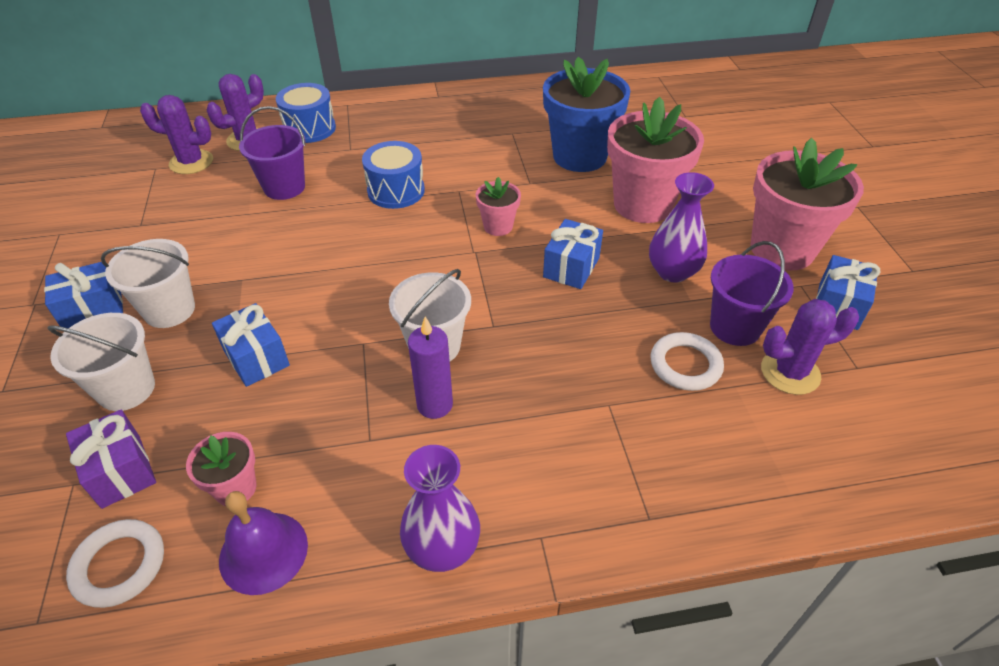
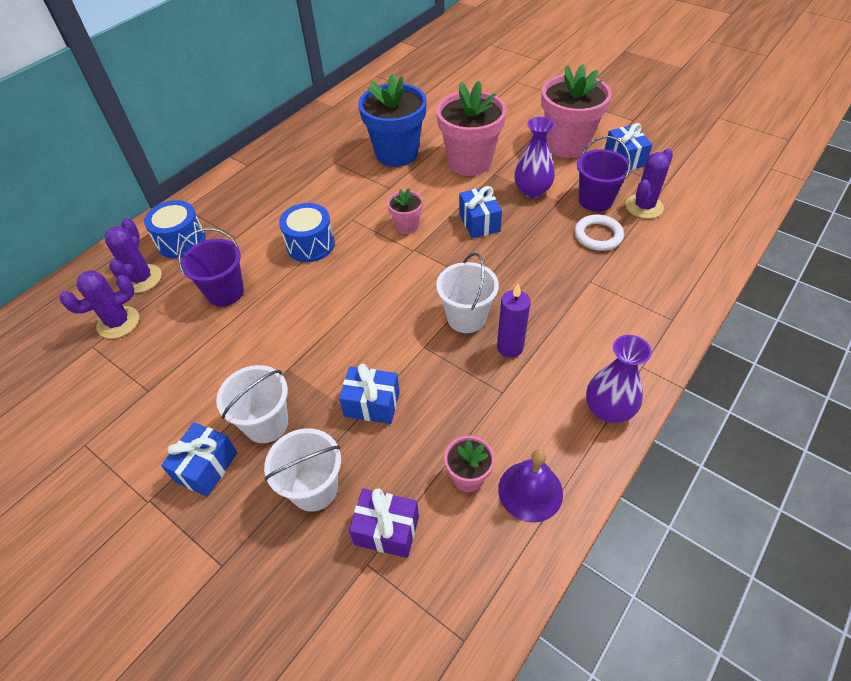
camera: 40 degrees left, 5 degrees up
white ring [66,519,164,608] -> none

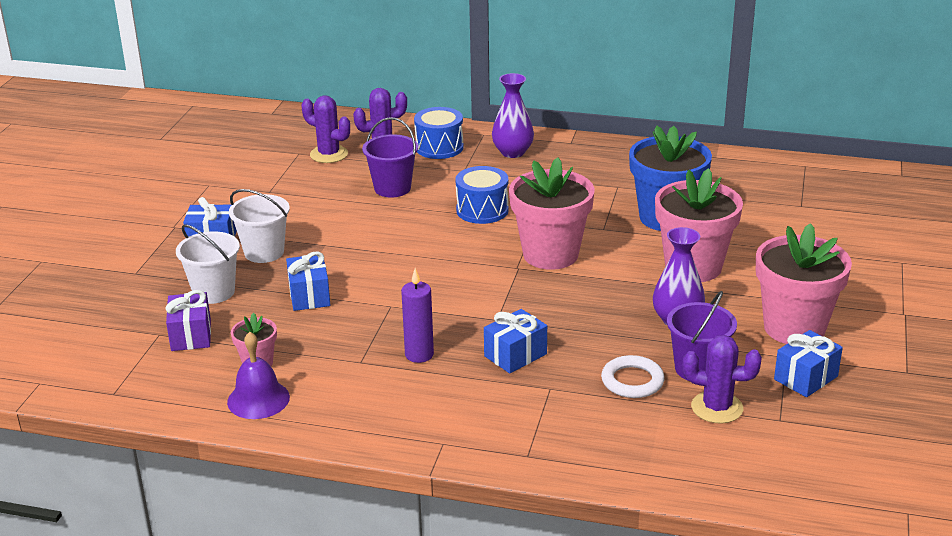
camera: 65 degrees right, 20 degrees down
pink flower pot [387,188,423,234] -> pink flower pot [509,157,595,270], size x2.07
white bucket [436,252,499,333] -> none
blue gift [459,186,502,238] -> blue gift moved to [484,309,547,373]
purple vase [586,335,652,423] -> purple vase moved to [492,73,534,158]

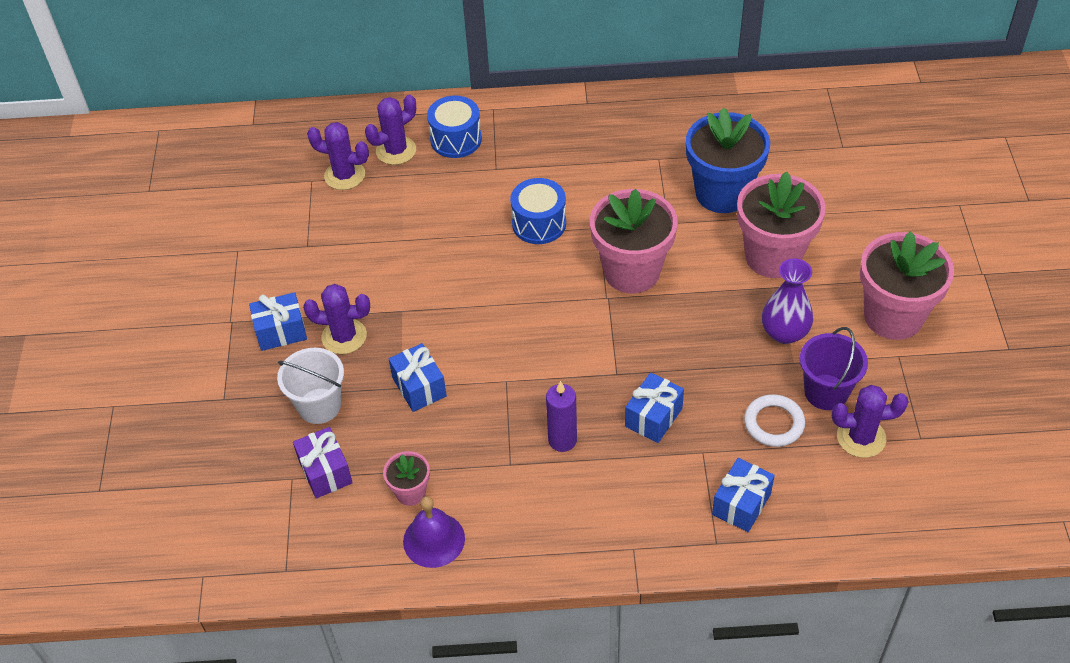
camera: 15 degrees left, 20 degrees up
white bucket [229,189,290,263] -> purple cactus [303,284,370,354]
purple bucket [362,117,418,197] -> none
purple vase [492,73,534,158] -> none
blue gift [774,330,843,397] -> blue gift moved to [712,458,775,532]

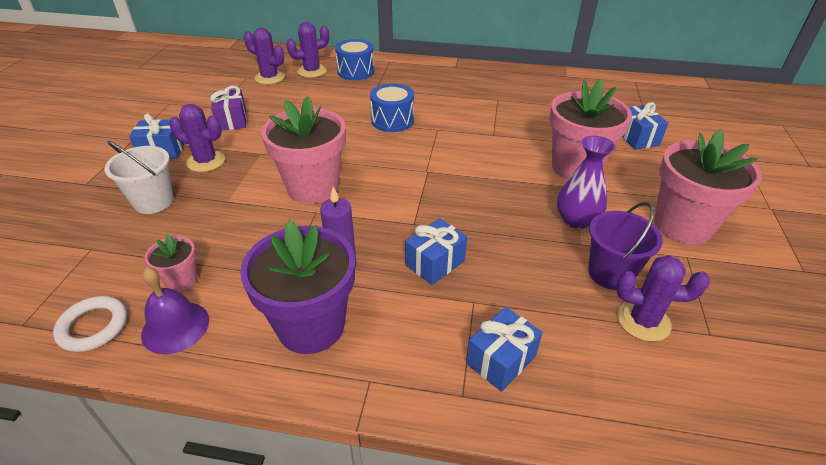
camera: 10 degrees right, 10 degrees down
purple gift [293,427,353,498] -> purple gift moved to [210,86,247,131]
blue gift [389,343,447,412] -> blue gift moved to [622,102,668,150]
pink flower pot [590,189,678,293] -> pink flower pot moved to [261,96,346,204]
blue flower pot [686,107,770,213] -> none
white ring [744,394,805,447] -> white ring moved to [53,296,127,352]
none -> purple flower pot [240,220,355,354]

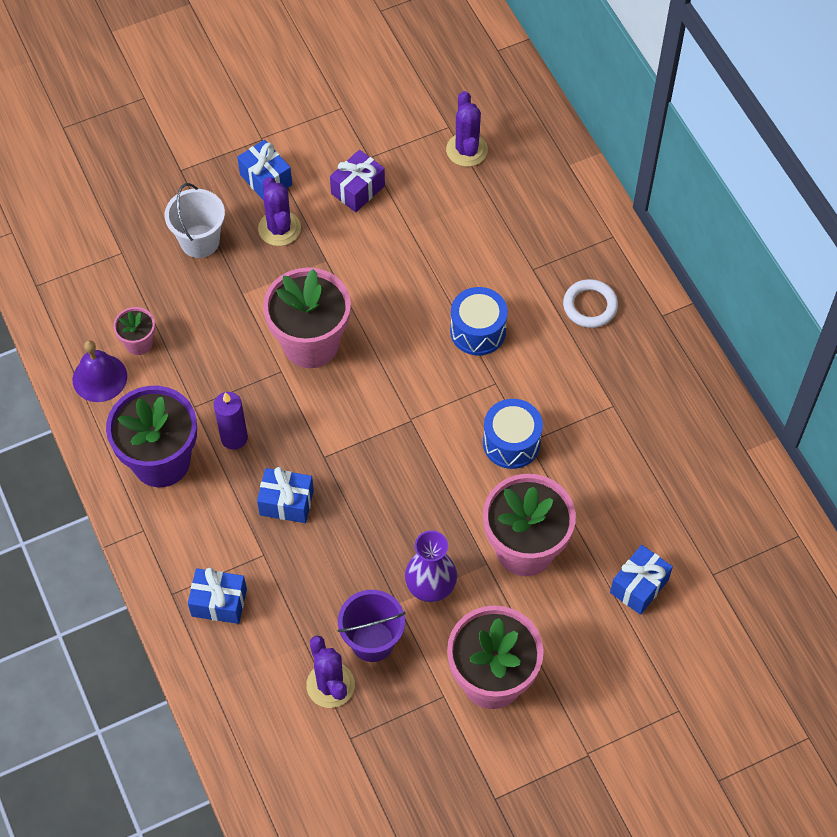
camera: 55 degrees right, 20 degrees up
white ring [53,296,127,352] -> white ring moved to [563,279,618,328]
purple cactus [286,22,329,78] -> none
blue drum [335,39,374,80] -> blue drum moved to [483,399,543,469]

